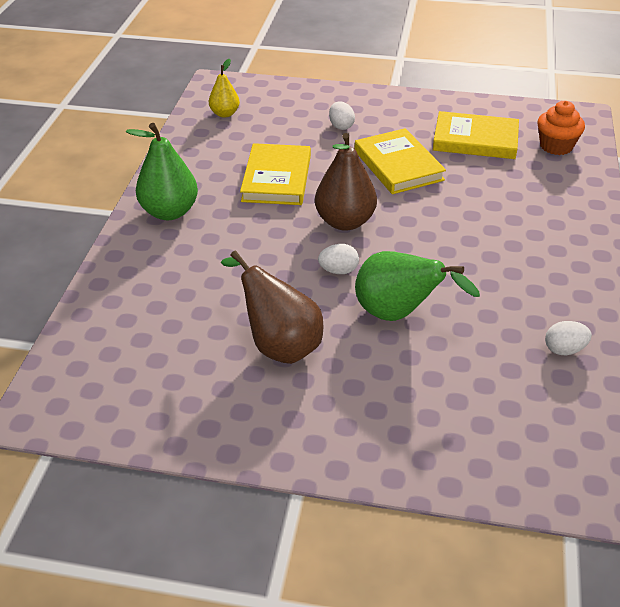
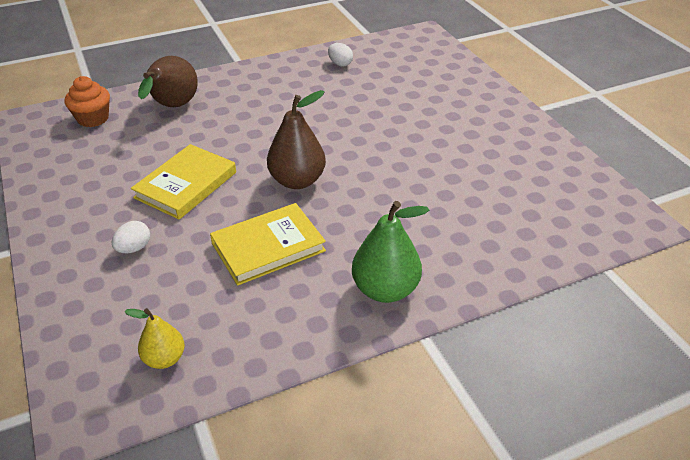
camera: 125 degrees left, 0 degrees up
brown pear [221,251,323,364] -> brown pear moved to [138,56,198,107]
white egg [318,244,359,274] -> none
green pear [355,251,480,321] -> none
yellow book [433,111,519,159] -> none

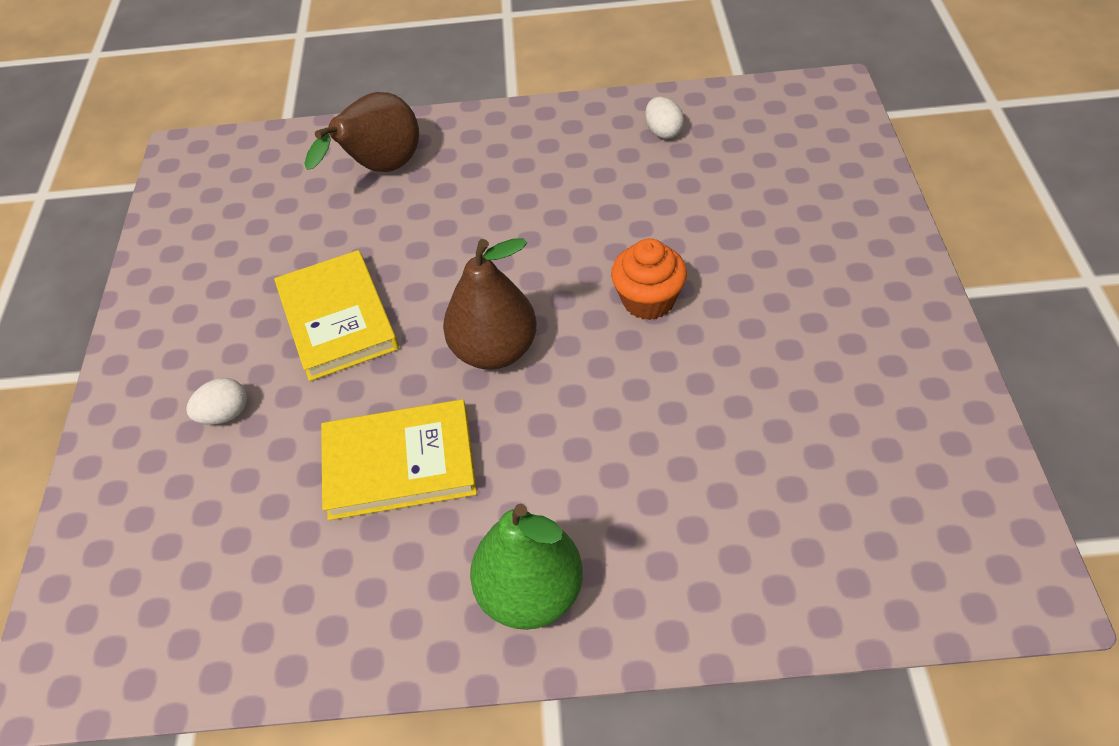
camera: 25 degrees right, 10 degrees up
orange cupcake [65,76,110,127] -> orange cupcake moved to [611,238,687,320]
yellow pear [124,308,185,369] -> none
yellow book [131,144,236,219] -> yellow book turned 75 degrees counterclockwise [274,250,399,381]

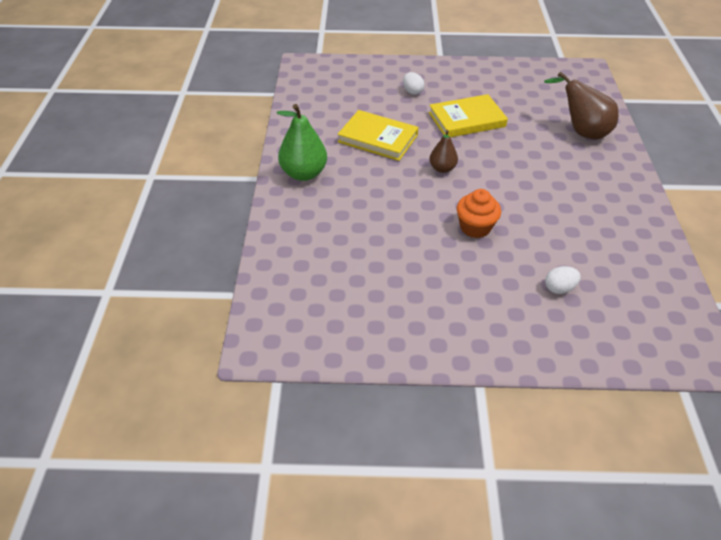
camera: 90 degrees right, 5 degrees down
yellow book [321,399,477,520] -> yellow book turned 60 degrees counterclockwise [338,110,419,161]
brown pear [443,238,537,370] -> brown pear [429,130,458,173], size x0.59
white egg [645,97,684,139] -> white egg moved to [545,266,581,294]

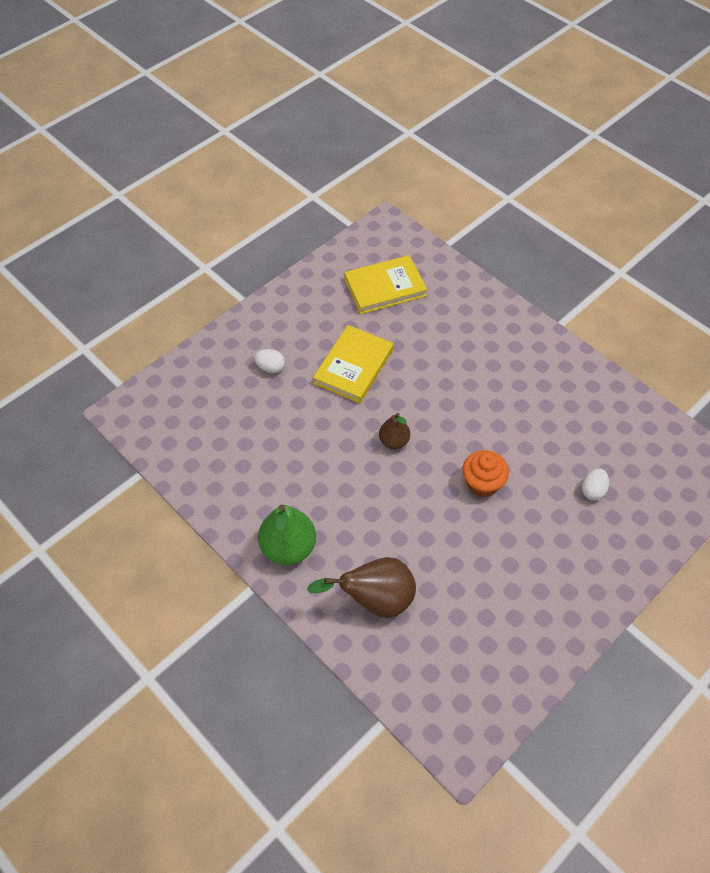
camera: 45 degrees left, 10 degrees up
yellow book [338,110,419,161] -> yellow book moved to [344,255,427,314]
brown pear [544,71,619,140] -> brown pear moved to [307,557,416,618]

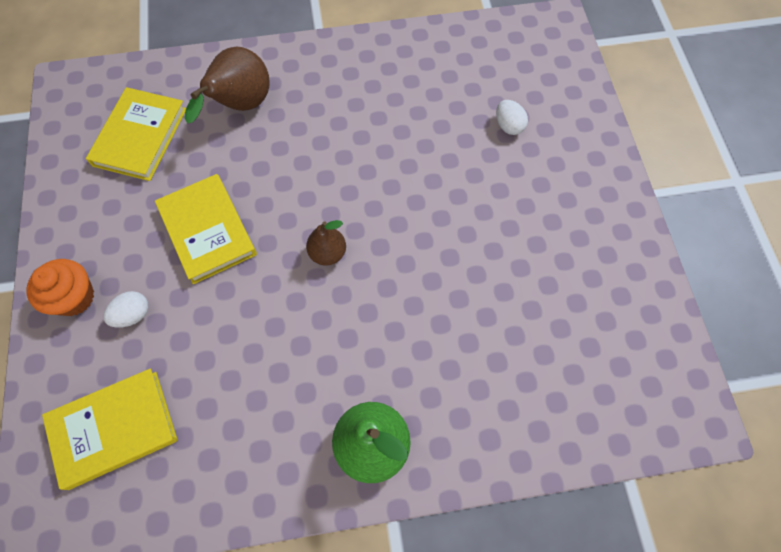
camera: 55 degrees left, 10 degrees up
brown pear [307,557,416,618] -> brown pear moved to [185,47,270,124]
orange cupcake [463,450,509,497] -> orange cupcake moved to [26,259,94,316]
none -> yellow book [42,369,178,490]

